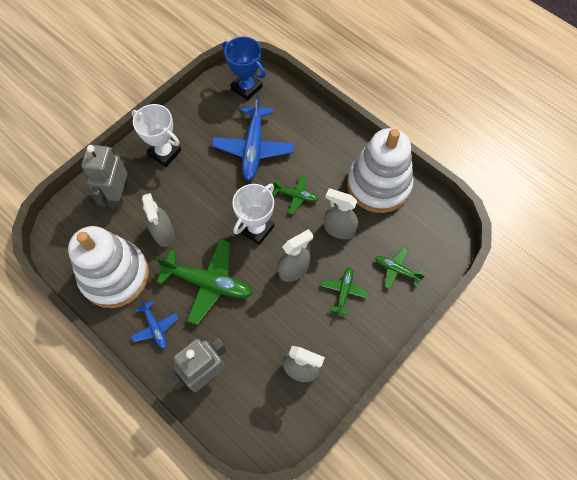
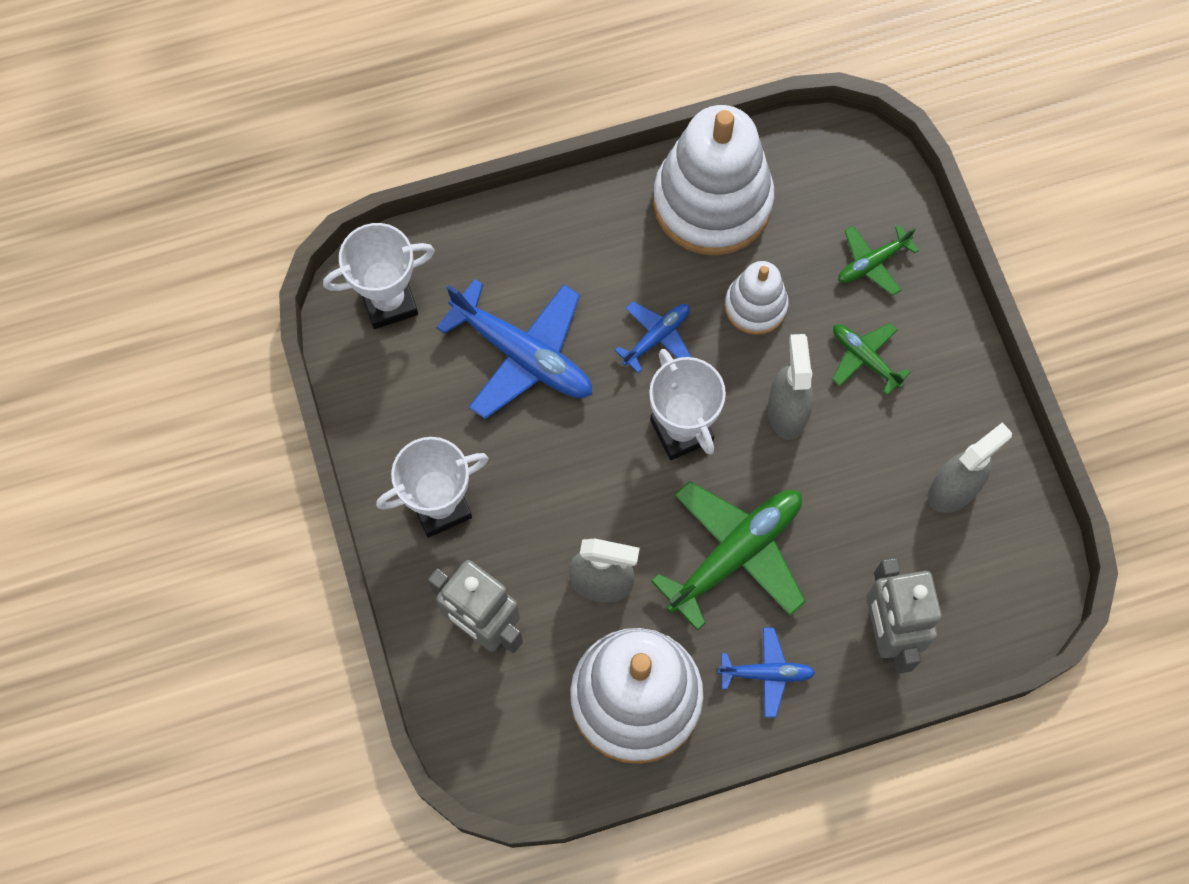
camera: 60 degrees left, 5 degrees up
blue trophy [222,37,266,101] -> white trophy [323,223,435,329]
green plane [272,175,319,214] -> blue plane [615,302,691,373]
grey spray bottle [324,189,358,239] -> white stacking toy [725,261,788,335]

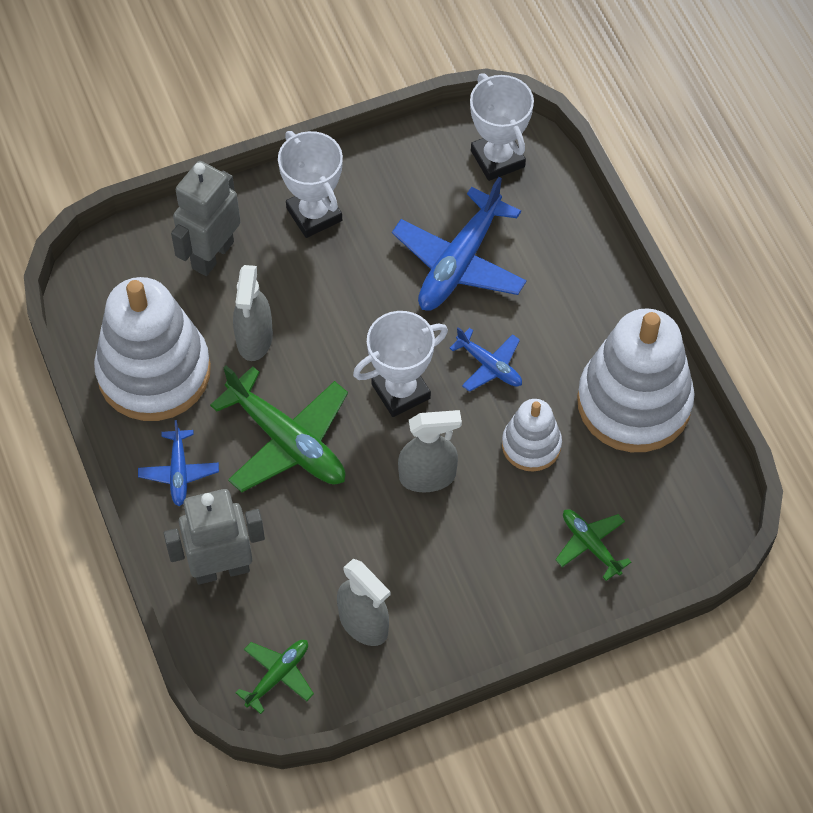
camera: 85 degrees right, 10 degrees down
green plane [832,323,911,395] -> green plane moved to [236,640,314,714]

